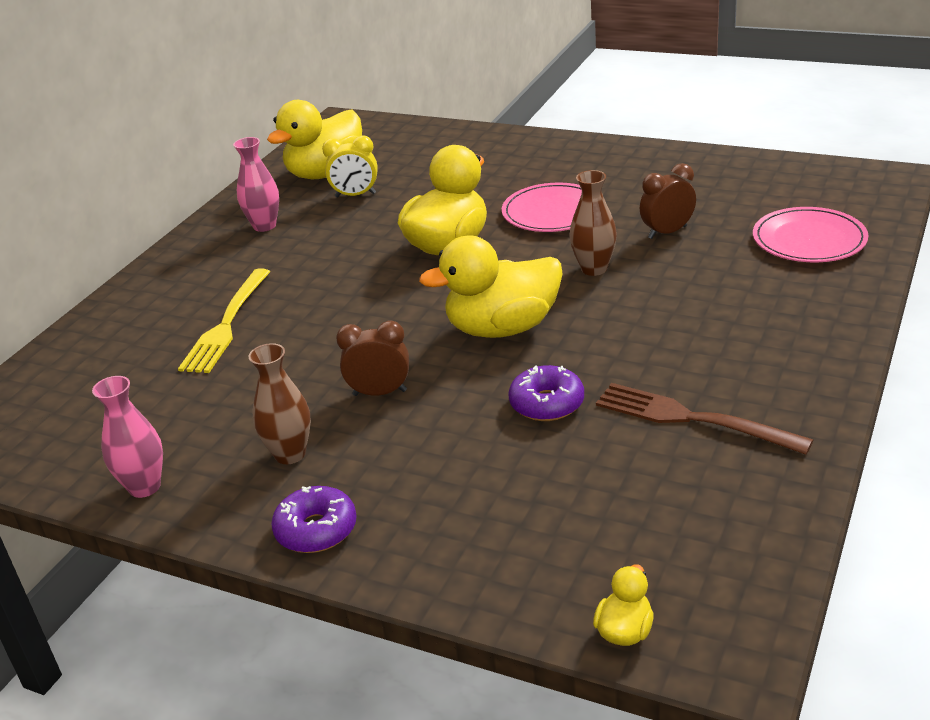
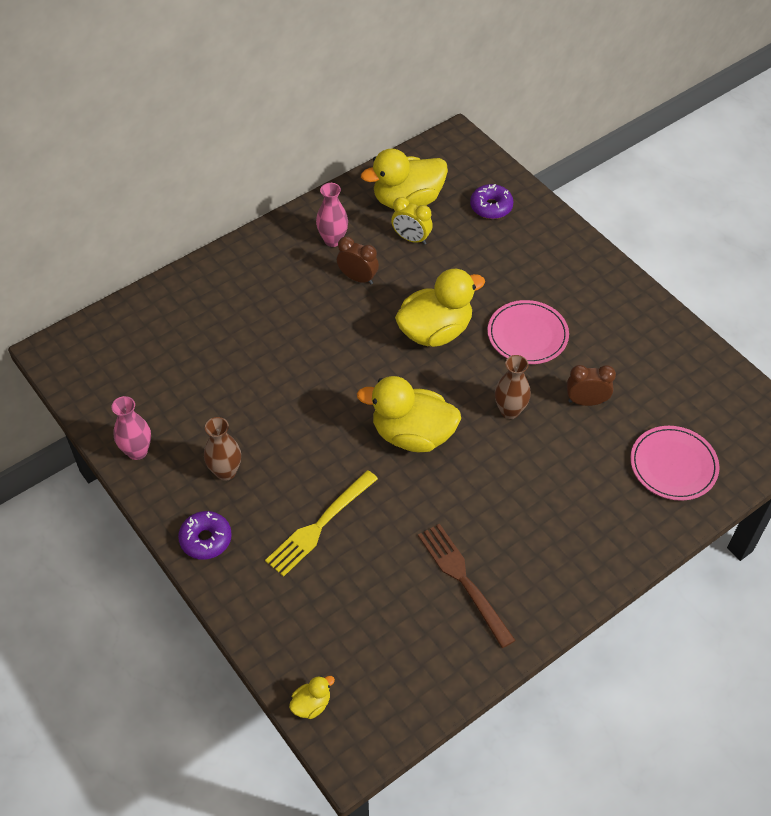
camera: 25 degrees right, 20 degrees up
yellow fork [178,268,270,373] -> yellow fork moved to [265,470,378,577]
brown clock [336,321,409,396] -> brown clock moved to [337,236,379,284]
purple donut [508,365,584,421] -> purple donut moved to [470,184,514,219]

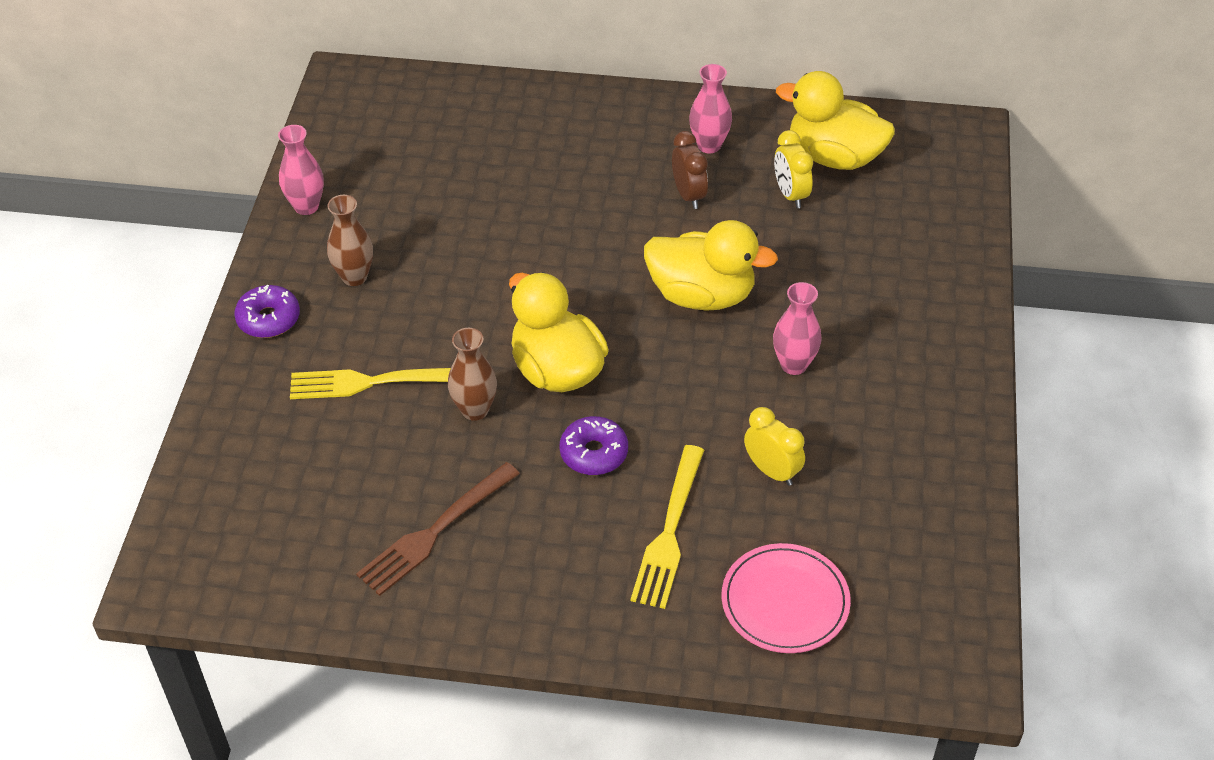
camera: 45 degrees right, 5 degrees down
yellow duck [289,676,335,719] -> none
brown fork [418,523,516,648] -> brown fork turned 150 degrees counterclockwise [356,462,520,596]
purple donut [470,184,514,219] -> purple donut moved to [559,416,628,475]
pink plate [487,300,569,364] -> pink vase [773,282,821,375]
brown vase [495,355,531,419] -> brown vase moved to [448,328,497,421]
brown clock [567,365,616,406] -> yellow clock [744,407,805,486]
none -> yellow fork [631,445,704,609]

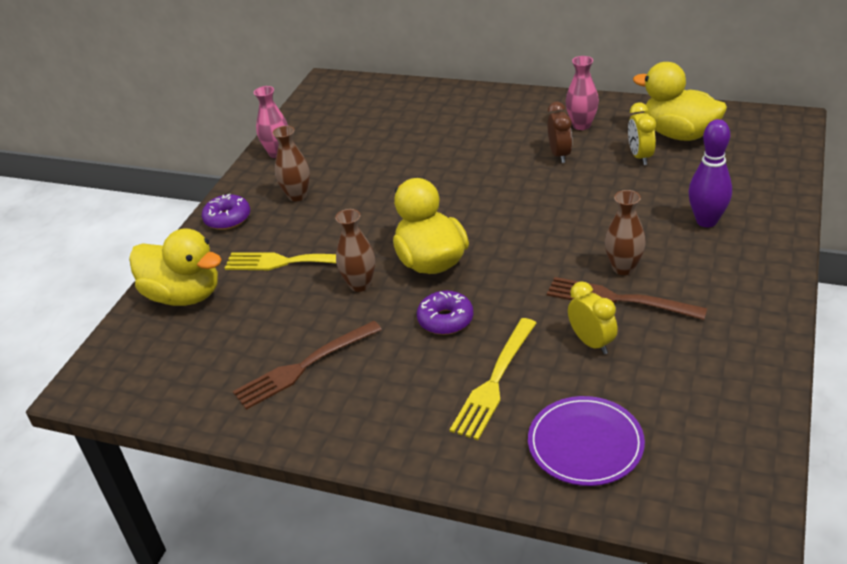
camera: 15 degrees right, 10 degrees down
yellow duck [644,220,778,311] -> yellow duck moved to [129,228,222,306]
pink plate [722,543,851,653] -> purple plate [528,396,645,486]
pink vase [773,282,821,375] -> brown vase [605,190,646,275]
none -> brown fork [547,277,707,320]
none -> purple bowling pin [688,119,732,227]

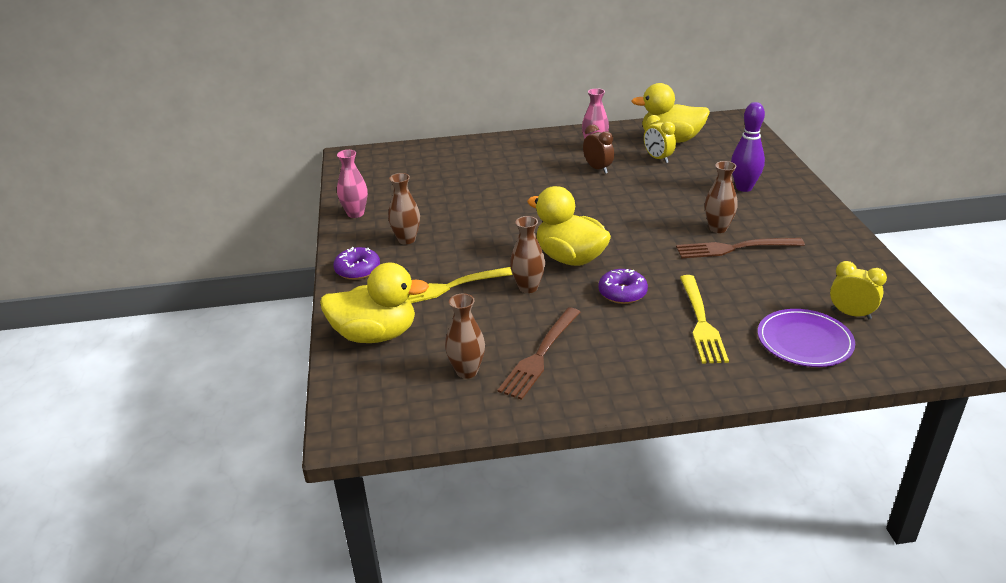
camera: 30 degrees left, 5 degrees down
yellow clock [568,281,618,354] -> yellow clock moved to [830,261,887,319]
none -> brown vase [445,293,485,379]

